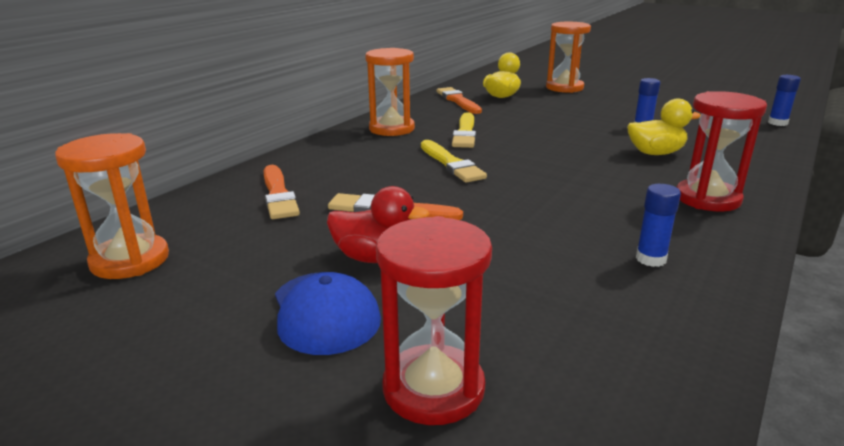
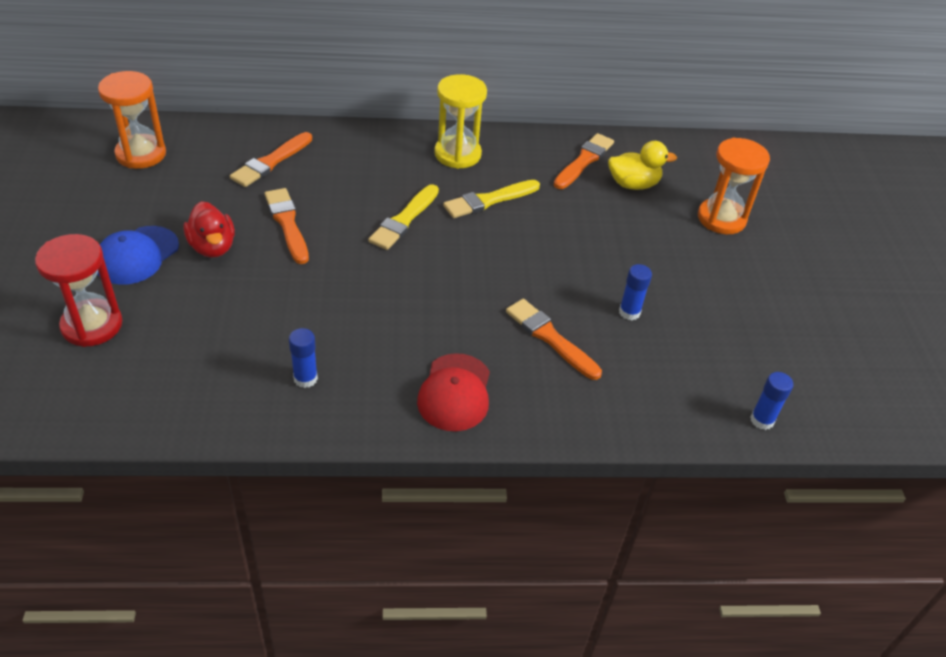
camera: 50 degrees right, 20 degrees up
orange hourglass [365,48,415,136] -> yellow hourglass [434,74,487,169]
yellow duck [627,98,701,155] -> orange brush [506,299,602,380]
red hourglass [677,91,767,212] -> red cap [417,353,490,431]

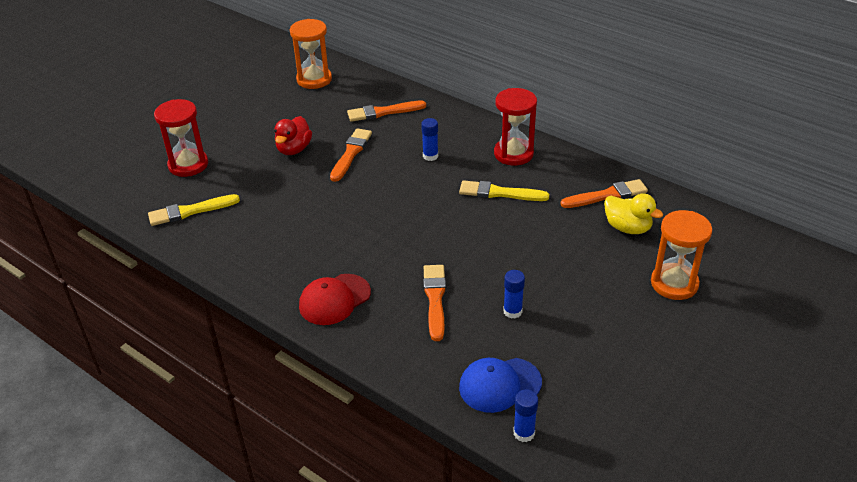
camera: 45 degrees right, 5 degrees down
blue cap [98,226,179,285] -> blue cap moved to [459,358,542,413]
blue glue stick [289,328,318,388] -> blue glue stick moved to [421,118,438,161]
yellow brush [368,184,439,250] -> yellow brush moved to [148,194,240,226]
yellow hourglass [434,74,487,169] -> red hourglass [494,88,537,166]

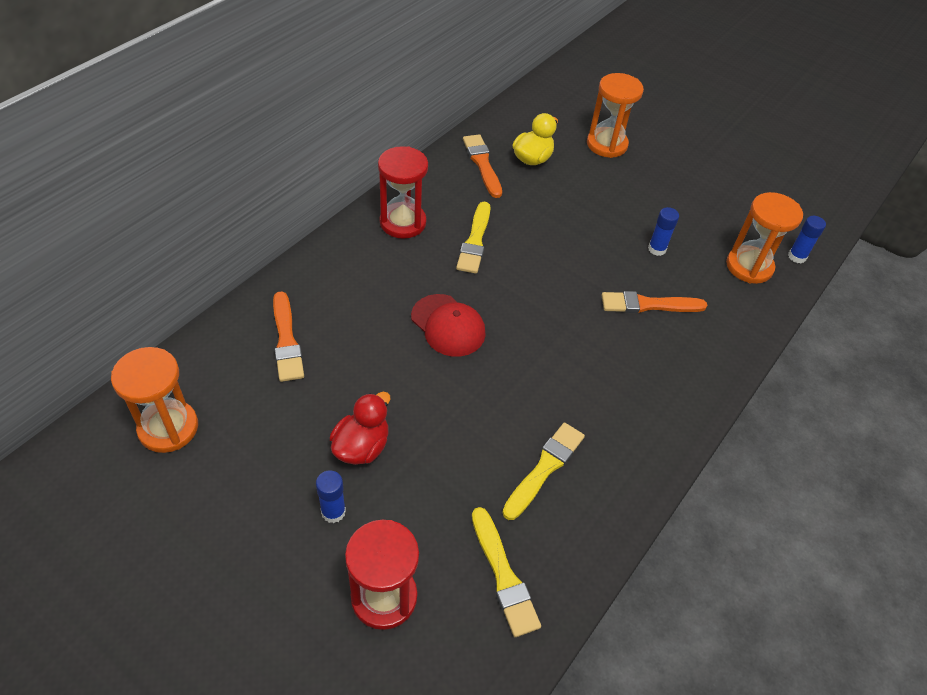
camera: 95 degrees left, 10 degrees up
red duck [275,116,312,155] -> red duck turned 75 degrees counterclockwise [330,392,390,465]
red cap [299,274,371,325] -> red cap moved to [411,294,486,357]
orange brush [330,128,372,182] -> none
blue glue stick [421,118,438,161] -> blue glue stick moved to [316,470,346,523]
blue cap [459,358,542,413] -> orange hourglass [726,192,803,284]
none -> yellow brush [502,423,585,520]

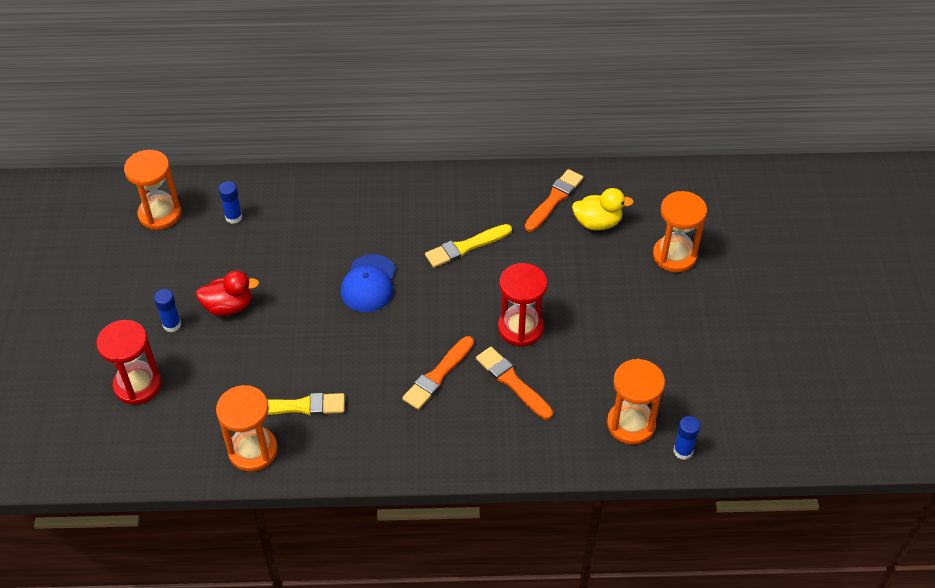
camera: 55 degrees right, 0 degrees up
orange brush [273,291,304,382] -> orange brush moved to [402,336,474,410]
red hourglass [378,146,428,239] -> red hourglass moved to [498,263,548,347]
red cap [411,294,486,357] -> blue cap [341,254,396,312]
yellow brush [472,507,541,637] -> none
blue glue stick [648,207,679,256] -> blue glue stick moved to [219,181,242,224]
none -> orange hourglass [216,385,278,472]

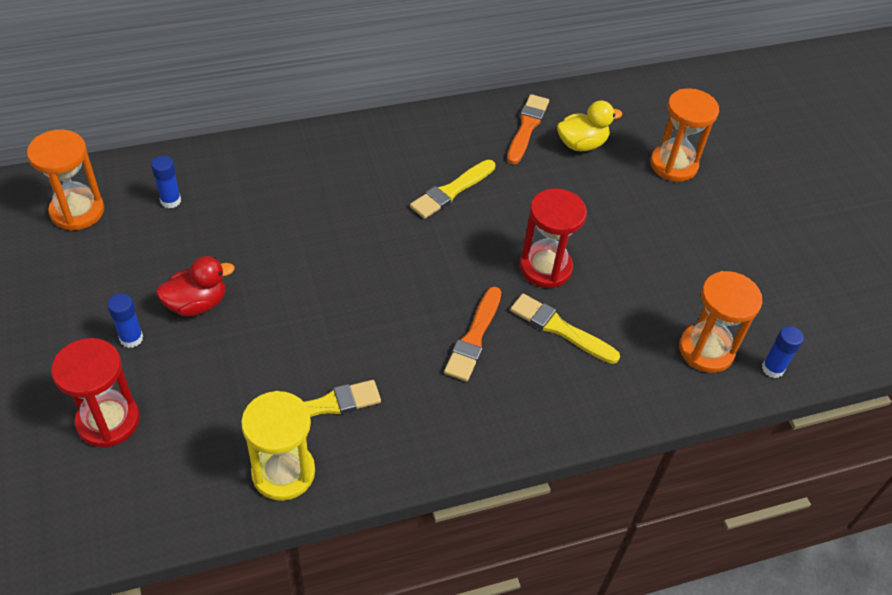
camera: 20 degrees left, 0 degrees up
orange hourglass [216,385,278,472] -> yellow hourglass [241,391,315,501]
blue cap [341,254,396,312] -> none
orange brush [476,347,553,420] -> yellow brush [510,294,620,364]

